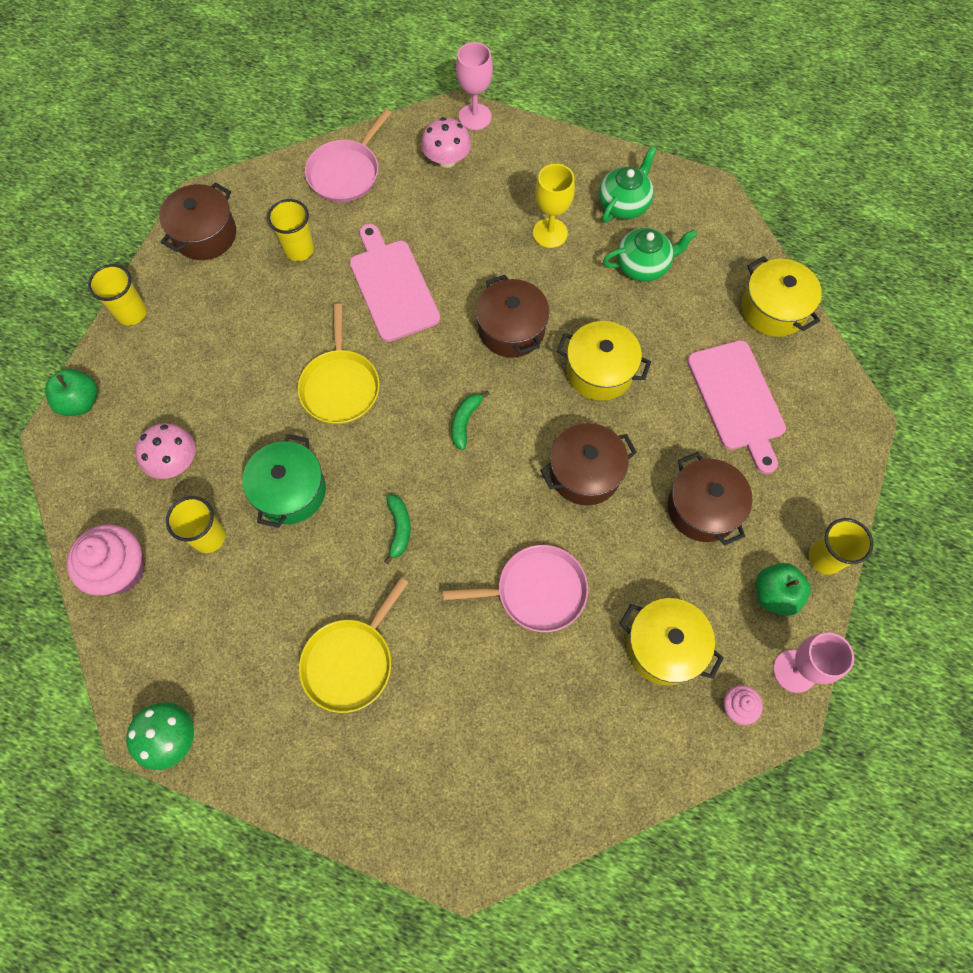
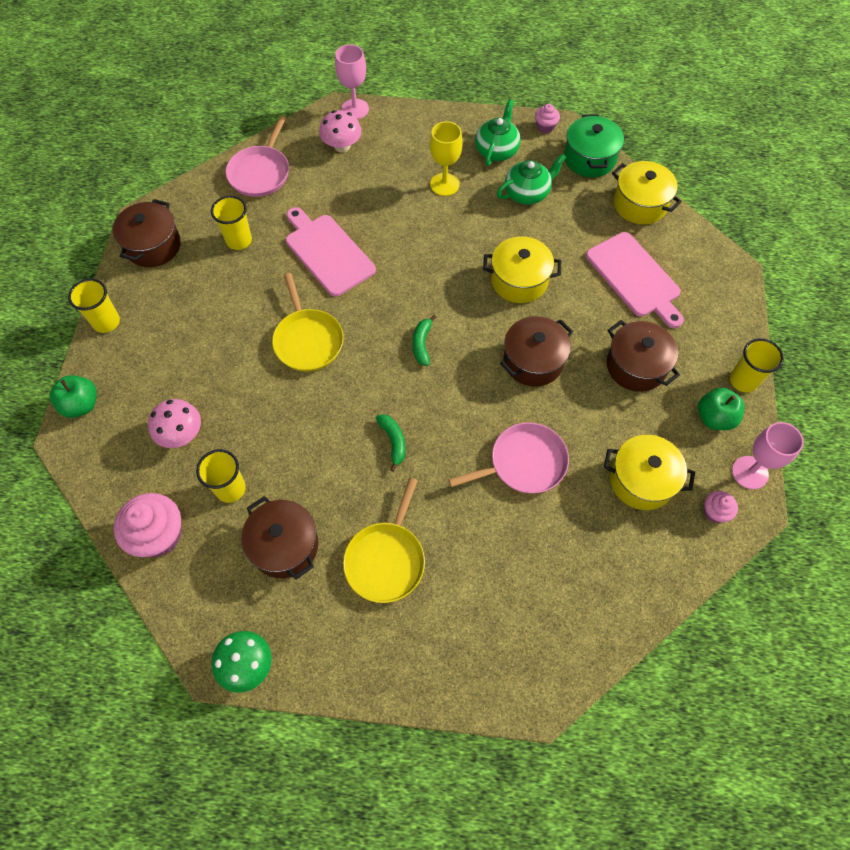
camera: 15 degrees left, 5 degrees down
green pot [242,434,326,528] -> green pot moved to [564,114,624,177]
brown pot [476,275,549,358] -> brown pot moved to [241,496,318,579]
none -> pink cupcake [535,104,560,134]

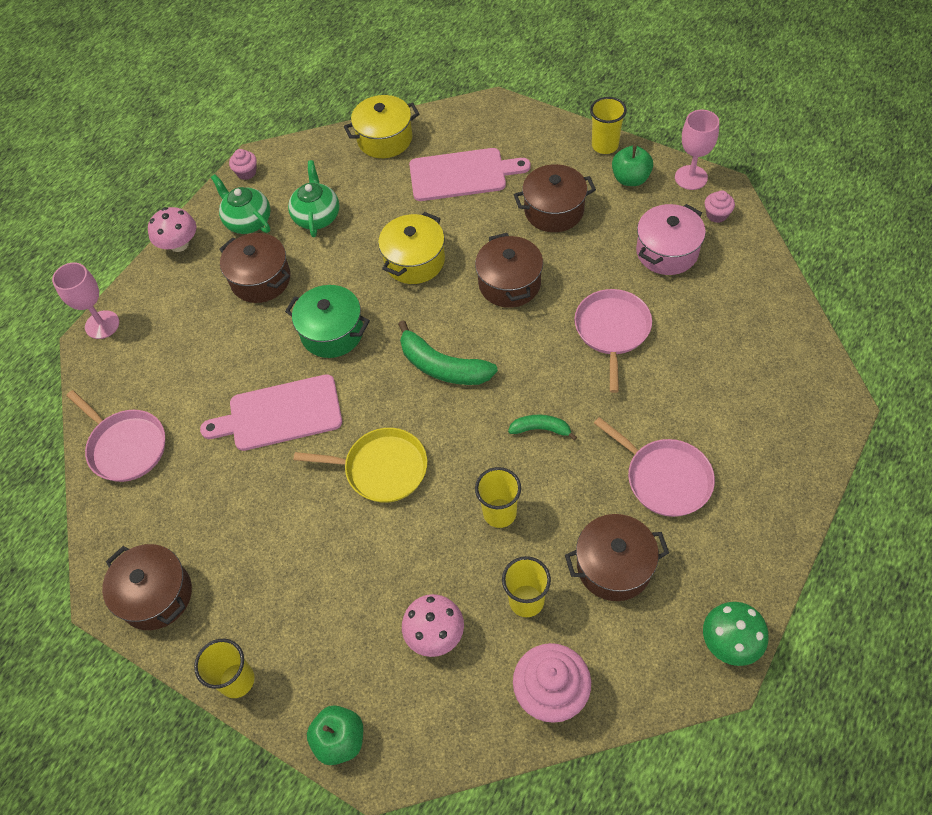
camera: 60 degrees left, 5 degrees down
yellow cup [211,196,252,250] -> yellow cup moved to [475,467,521,528]
pink mushroom [319,110,362,152] -> pink mushroom moved to [148,207,196,252]
yellow pan [343,478,425,603] -> pink pan [594,417,715,517]
green banana [412,315,437,366] -> green banana [398,320,498,385], size x1.78
yellow goblet [430,121,463,196] -> brown pot [219,233,291,303]
green pot [564,114,624,177] -> green pot moved to [285,285,370,358]
yellow pot [604,435,695,510] -> pink pot [636,204,706,275]

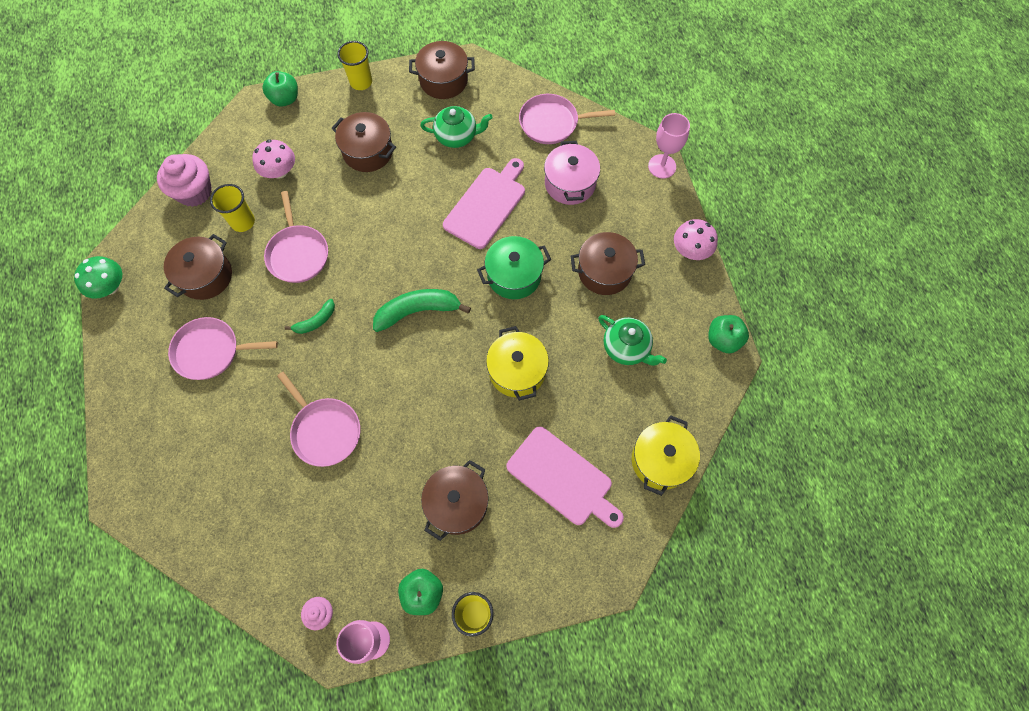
camera: 130 degrees right, 10 degrees up
green teapot [211,174,271,234] -> green teapot moved to [420,106,493,148]
pink cupcake [229,149,257,180] -> green apple [708,315,749,354]
yellow pan [294,428,427,503] -> none
pink cutting board [409,148,530,201] -> pink cutting board turned 90 degrees counterclockwise [506,426,624,528]
brown pot [475,233,543,308] -> brown pot moved to [331,112,396,172]
yellow cup [475,467,521,528] -> pink pan [264,191,328,283]
pink pot [636,204,706,275] -> pink pot moved to [544,141,600,205]

